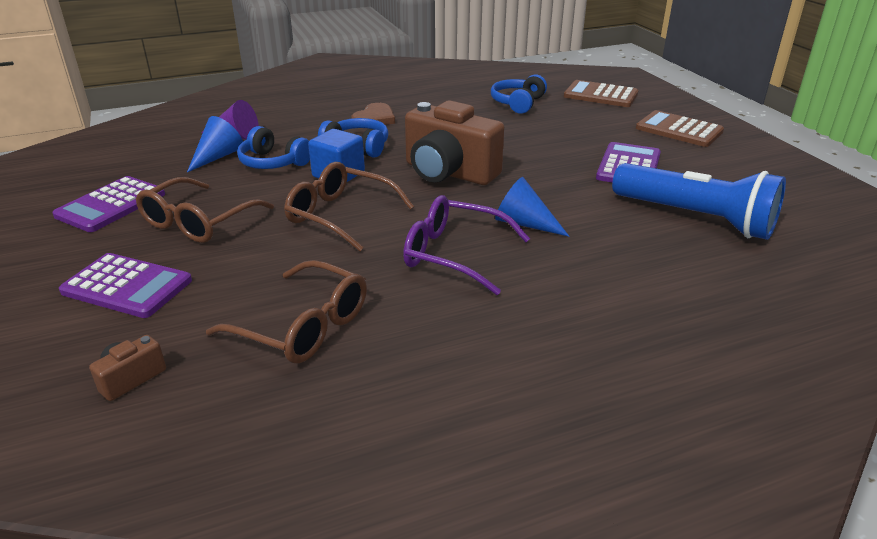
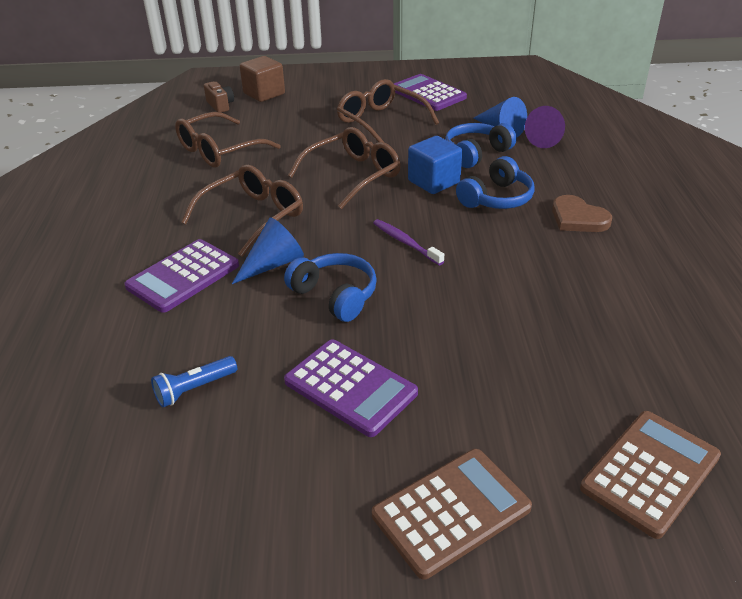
camera: 110 degrees right, 5 degrees up
purple calculator [59,253,192,318] -> purple calculator moved to [124,239,239,313]
purple glasses [403,195,530,295] -> brown glasses [181,165,303,257]
brown camera [405,100,505,185] -> purple toothbrush [373,219,444,265]
blue headphones [491,75,547,114] -> blue headphones moved to [284,253,377,322]
blue flashlight [612,163,786,240] -> blue flashlight [151,356,237,407], size x0.42
none -> brown cube [240,56,285,102]

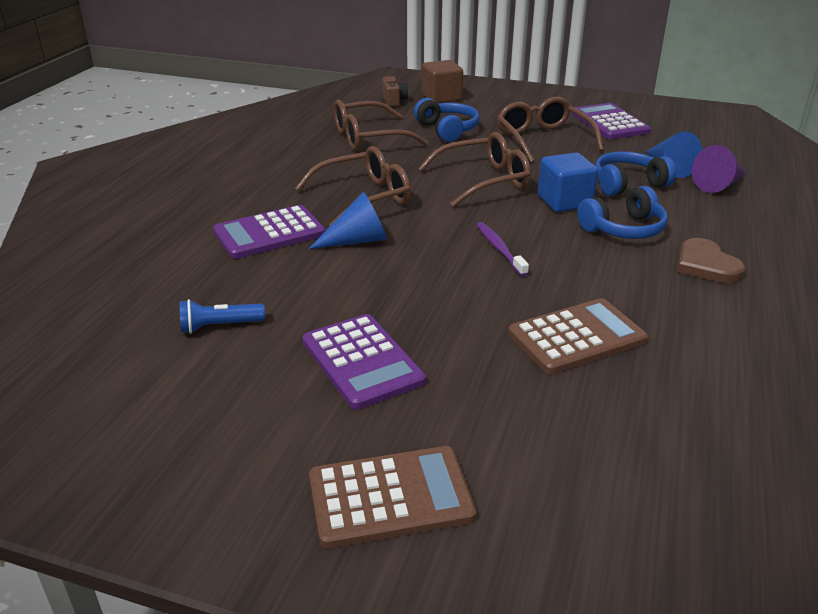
camera: 20 degrees right, 5 degrees down
blue headphones [284,253,377,322] -> blue headphones moved to [414,98,480,142]
brown calculator [580,411,721,539] -> brown calculator moved to [508,298,648,374]

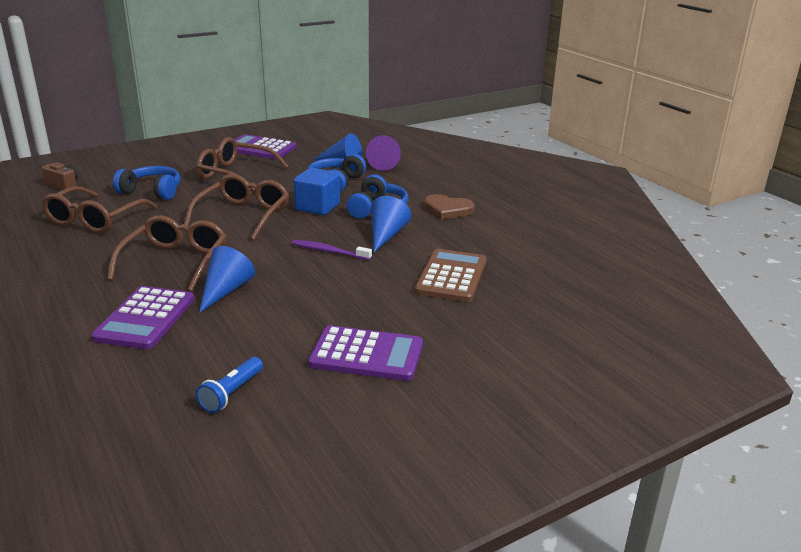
camera: 50 degrees left, 5 degrees down
brown calculator [309,446,477,549] -> none
brown cube [422,60,463,103] -> none
none -> blue cone [371,196,411,252]

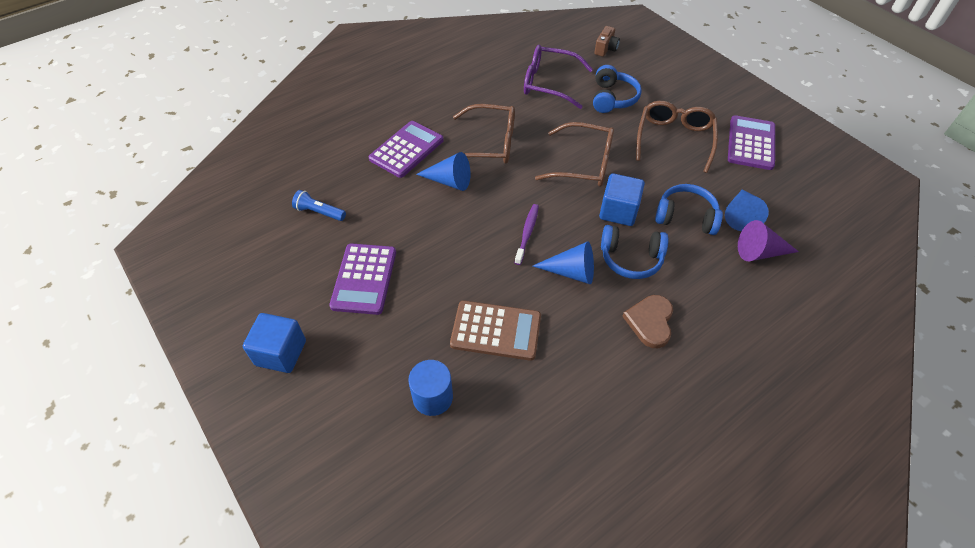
camera: 85 degrees right, 25 degrees up
brown glasses [42,186,157,233] -> purple glasses [524,45,593,109]
purple calculator [91,286,194,349] -> purple calculator turned 120 degrees clockwise [369,121,444,178]
none -> blue cube [243,313,306,373]
none -> blue cylinder [408,360,453,416]

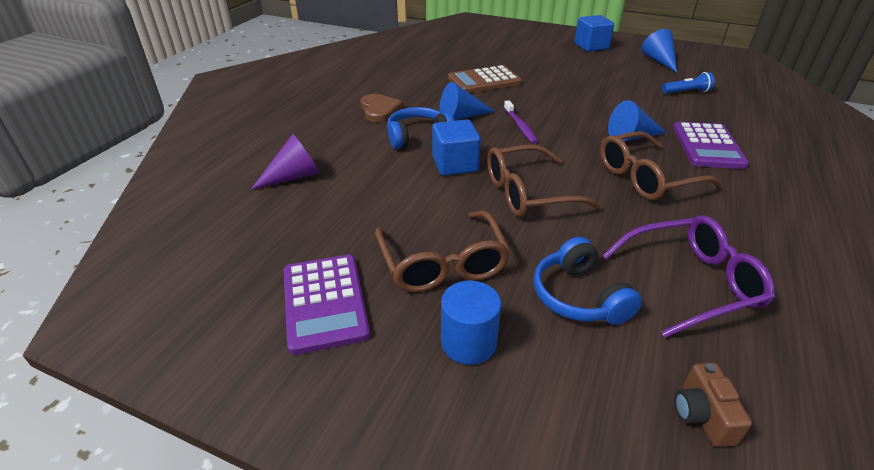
camera: 150 degrees right, 15 degrees down
purple calculator [329,243,396,315] -> none
blue cylinder [408,360,453,416] -> blue cylinder moved to [441,281,501,365]
blue headphones [655,184,723,235] -> none
blue cone [725,189,769,231] -> blue cone moved to [641,29,677,72]

